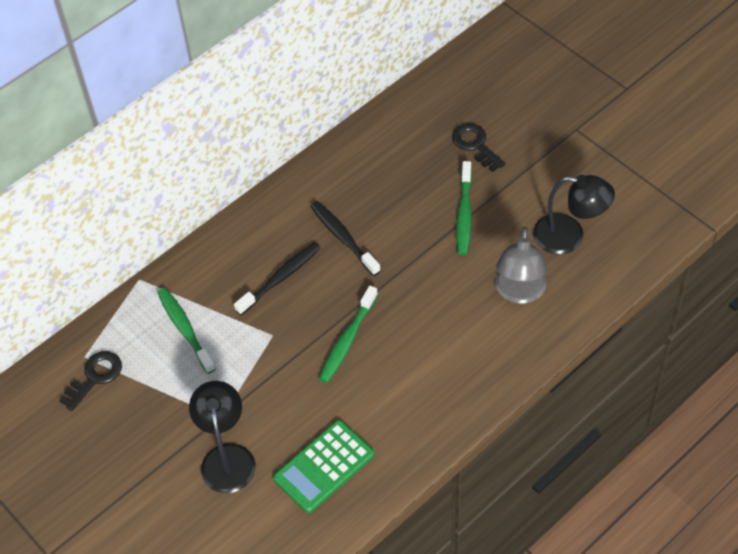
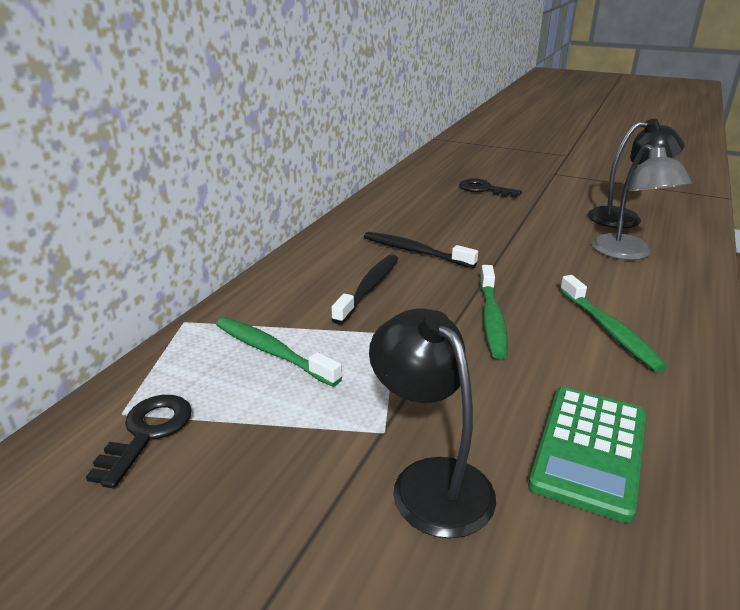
camera: 25 degrees left, 25 degrees down
green toothbrush [456,161,472,255] -> green toothbrush moved to [560,275,667,372]

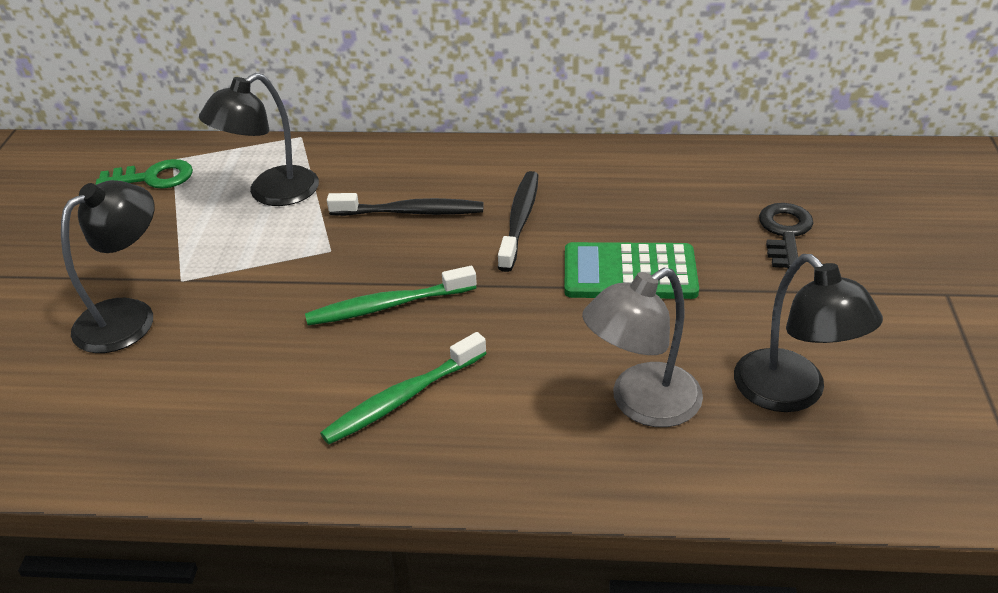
camera: 70 degrees right, 10 degrees up
black key [86,395,192,488] -> green key [96,159,193,189]
green toothbrush [216,317,342,387] -> black lamp [199,73,319,206]
green calculator [528,387,646,523] -> green calculator moved to [565,242,699,299]

